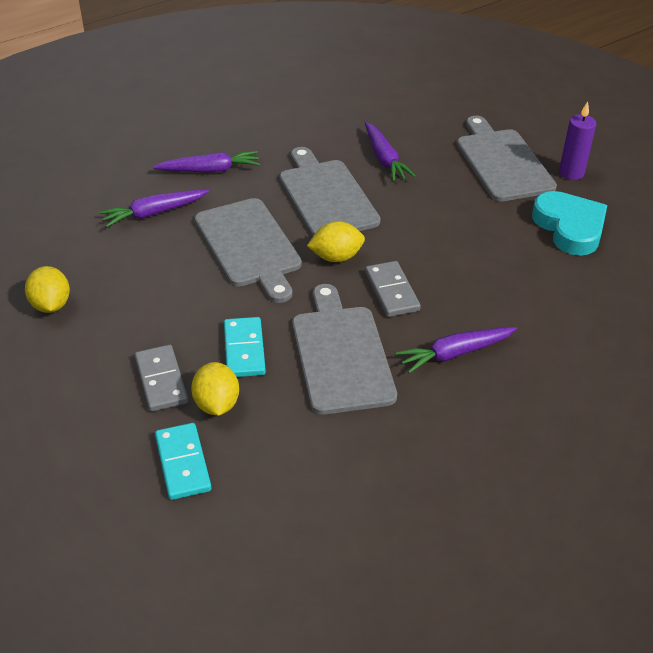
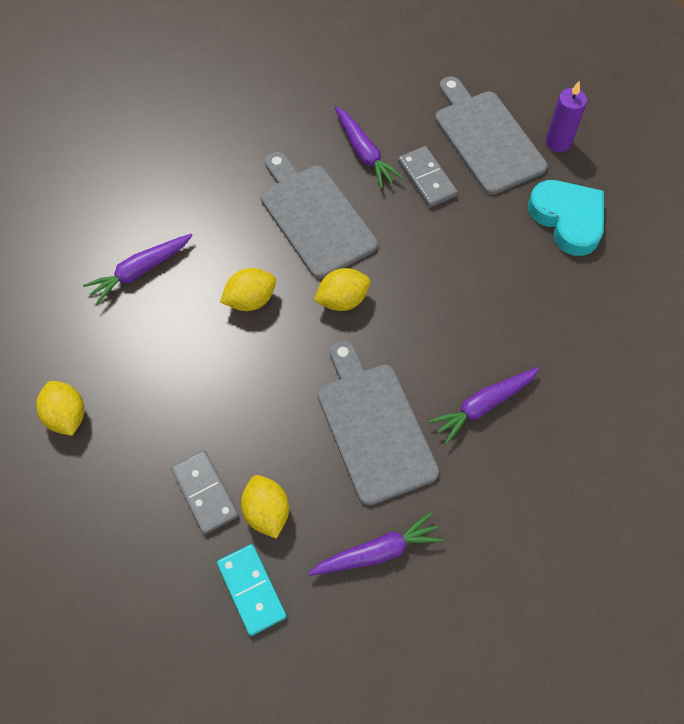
camera: 10 degrees left, 20 degrees up
purple carrot [153,151,260,173] -> purple carrot moved to [308,512,443,576]
grey cutting board [194,198,302,303] -> yellow lemon [220,268,276,311]
turquoise domino [224,317,266,377] -> none
grey domino [365,261,421,317] -> grey domino moved to [398,146,458,207]

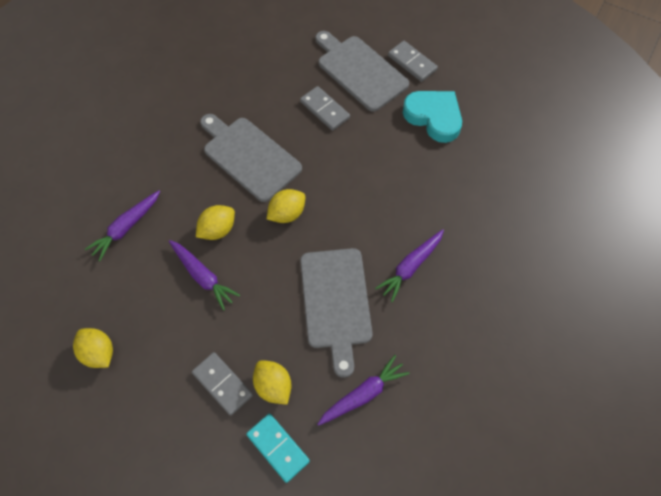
camera: 15 degrees left, 0 degrees up
grey cutting board [318,340,439,506] -> grey cutting board turned 150 degrees counterclockwise [300,248,373,378]
purple carrot [335,107,403,188] -> purple carrot moved to [169,240,240,310]
purple candle [546,81,587,152] -> grey domino [388,41,438,82]

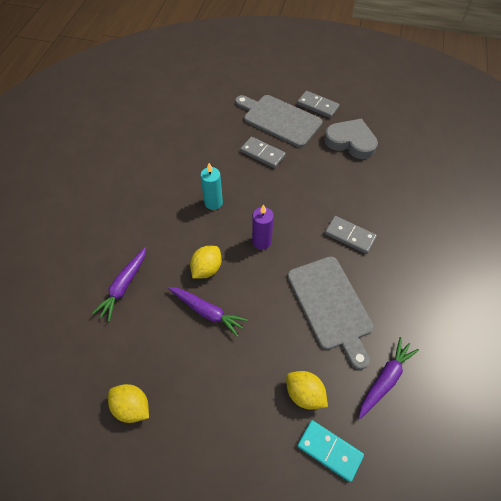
camera: 15 degrees left, 5 degrees down
grey domino [192,352,253,416] -> grey domino moved to [325,216,377,254]
grey cutting board [200,114,302,202] -> turquoise candle [200,163,223,210]
yellow lemon [267,189,305,223] -> purple candle [252,204,274,250]
purple carrot [375,229,444,302] -> none
turquoise heart [403,91,462,143] -> grey heart [324,118,378,159]

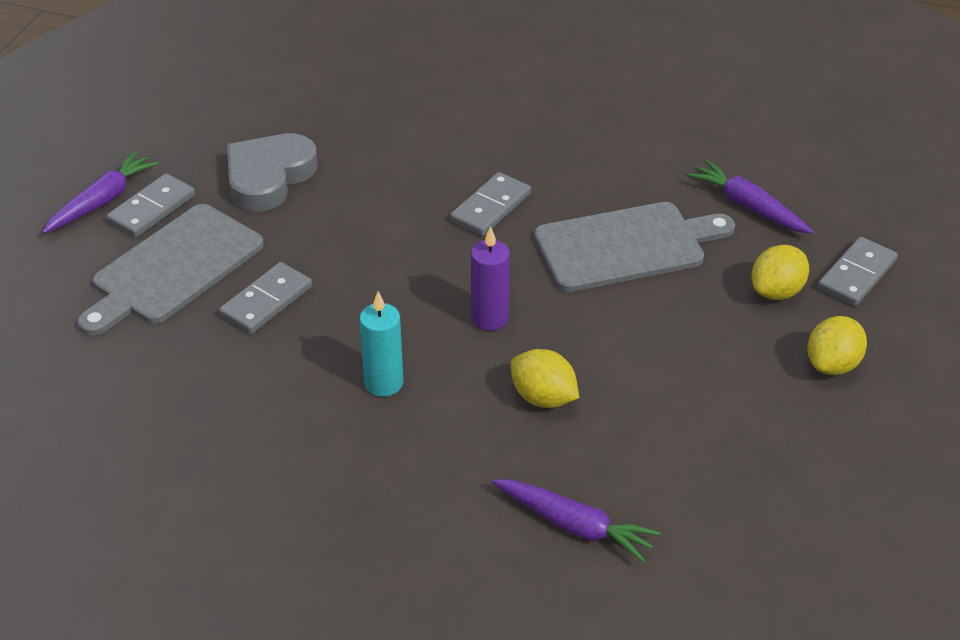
camera: 85 degrees left, 15 degrees down
yellow lemon [108,384,149,423] -> yellow lemon moved to [807,316,867,375]
purple carrot [168,287,248,337] -> purple carrot moved to [43,151,159,233]
turquoise domino [297,420,364,482] -> grey domino [818,237,898,306]

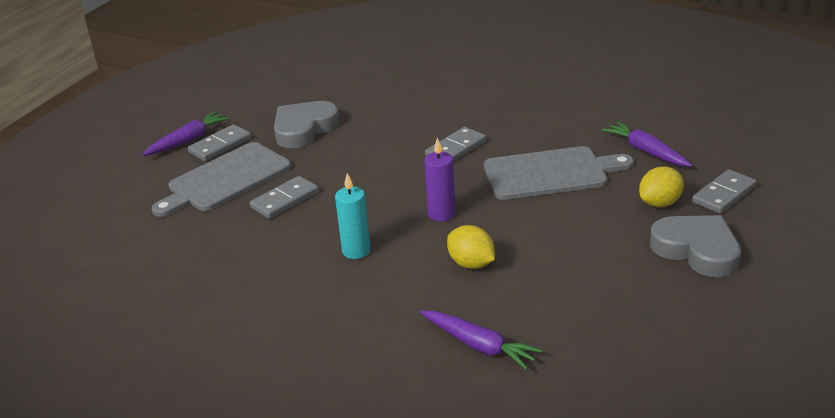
camera: 10 degrees right, 10 degrees down
yellow lemon [807,316,867,375] -> grey heart [650,215,741,277]

